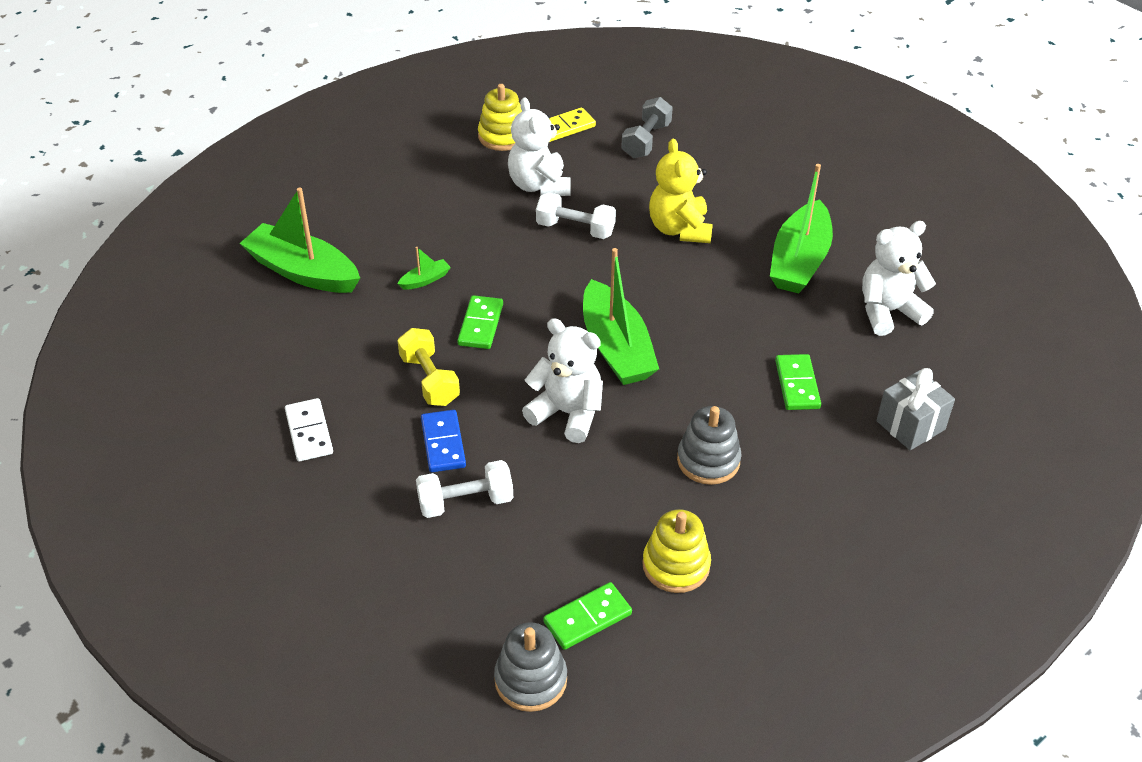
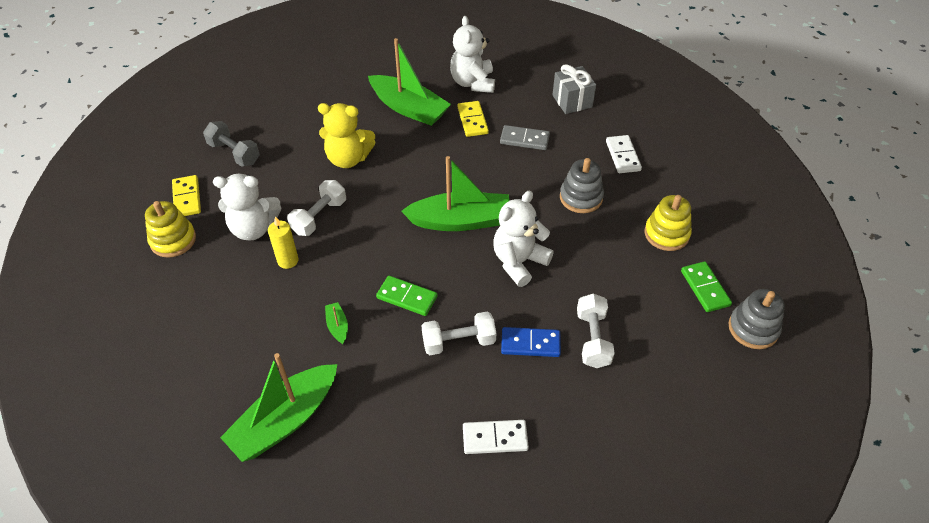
camera: 75 degrees left, 5 degrees up
yellow dumbbell [397,328,460,406] -> white dumbbell [421,311,497,355]
green domino [775,354,821,410] -> grey domino [500,125,550,150]
none -> yellow candle [268,216,299,269]
none -> yellow domino [457,101,489,137]
none -> white domino [606,135,642,173]

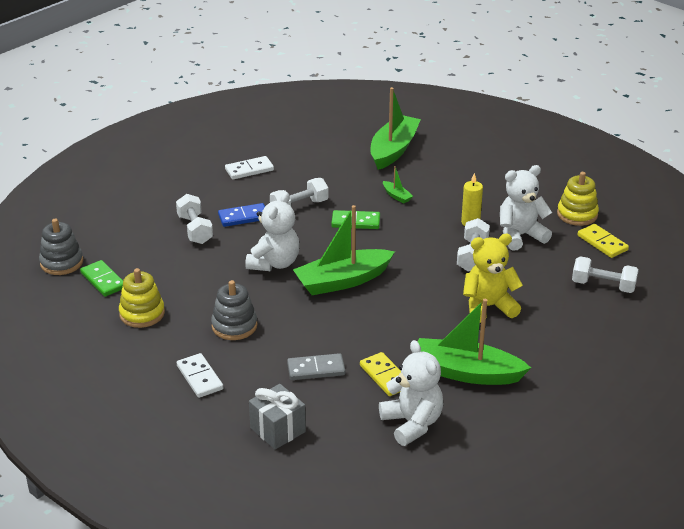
camera: 160 degrees right, 15 degrees down
grey dumbbell [203,121,260,167] -> white dumbbell [572,256,639,293]

